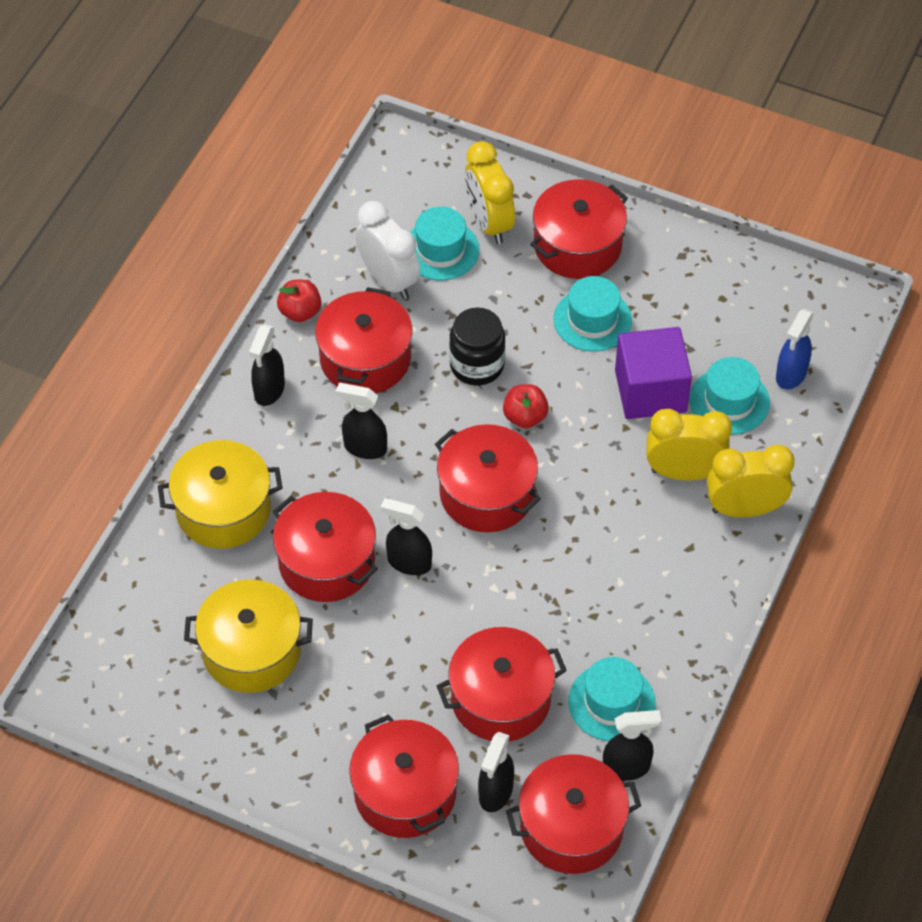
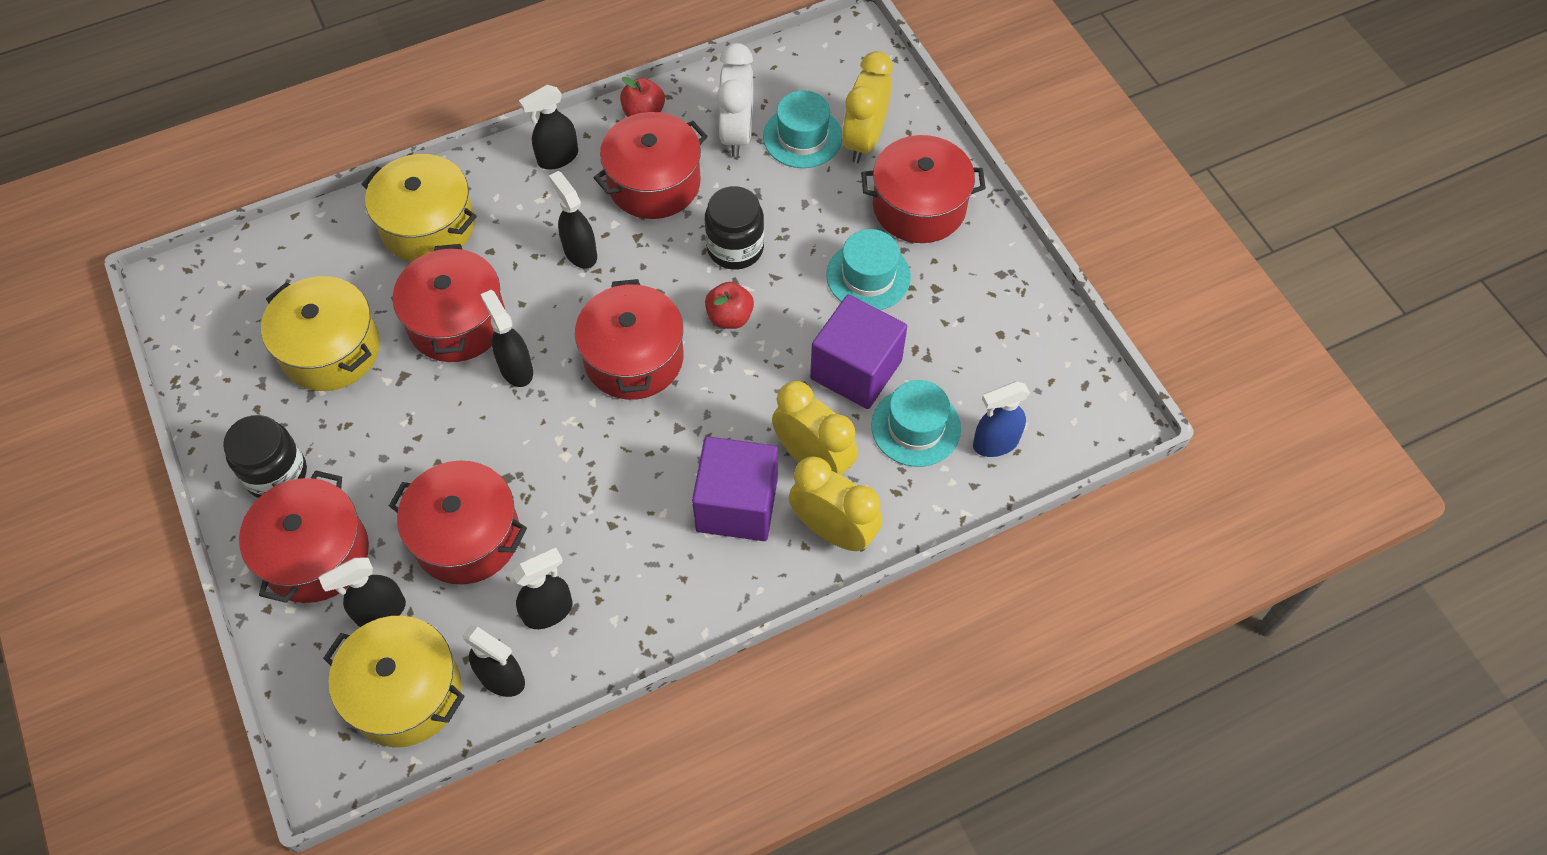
camera: 40 degrees right, 5 degrees up
red pot [506,754,641,874] -> yellow pot [323,616,465,747]
turquoise hat [568,657,656,741] -> black spray bottle [511,548,573,629]
none -> black jar [223,415,307,498]
none -> purple cube [692,436,778,541]

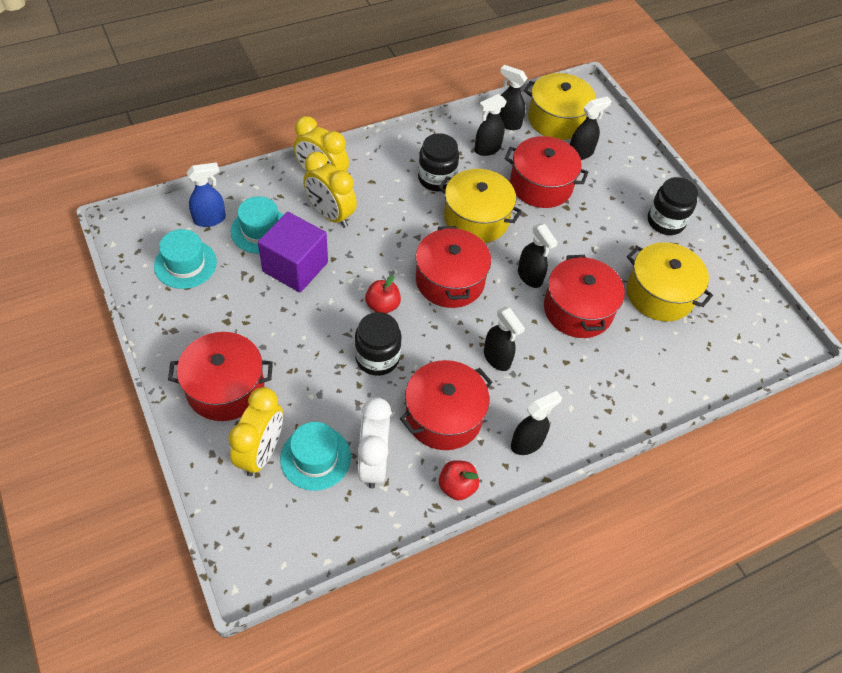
camera: 175 degrees right, 5 degrees down
red pot [239,470,369,603] -> none
yellow pot [362,154,477,262] -> yellow pot moved to [438,169,522,243]
purple cube [692,436,778,541] -> none
turquoise hat [826,229,911,310] -> turquoise hat moved to [154,229,217,289]
none -> black jar [418,133,459,191]

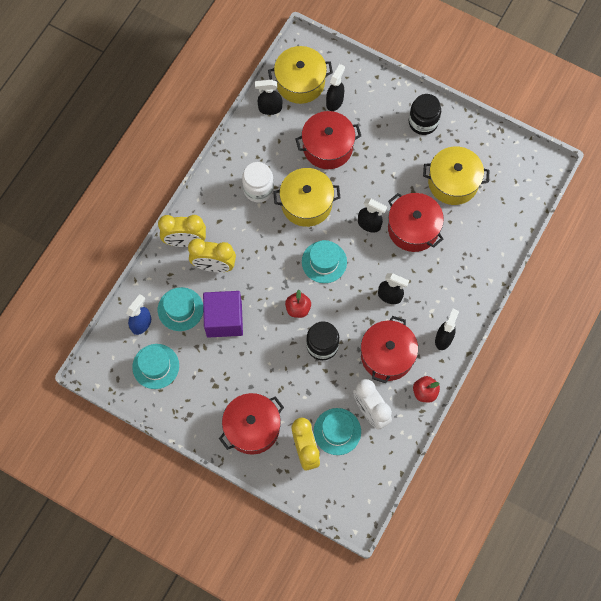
camera: 30 degrees left, 15 degrees up
red pot [416,226,491,308] -> turquoise hat [302,240,347,283]
black jar [418,133,459,191] -> white jar [242,162,274,203]
black spray bottle [474,94,507,156] -> none

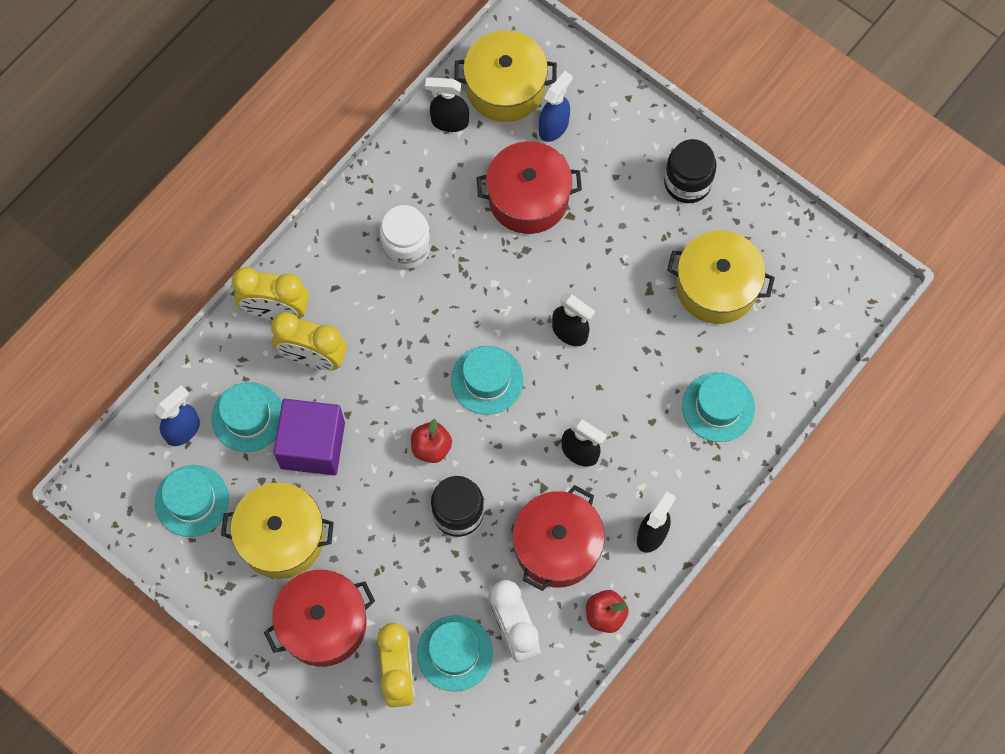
camera: 10 degrees right, 0 degrees up
yellow pot [273,168,340,227] -> yellow pot moved to [221,483,334,579]
black spray bottle [326,64,345,111] -> blue spray bottle [539,71,572,142]
red pot [388,193,444,252] -> none
none -> turquoise hat [682,372,755,442]

